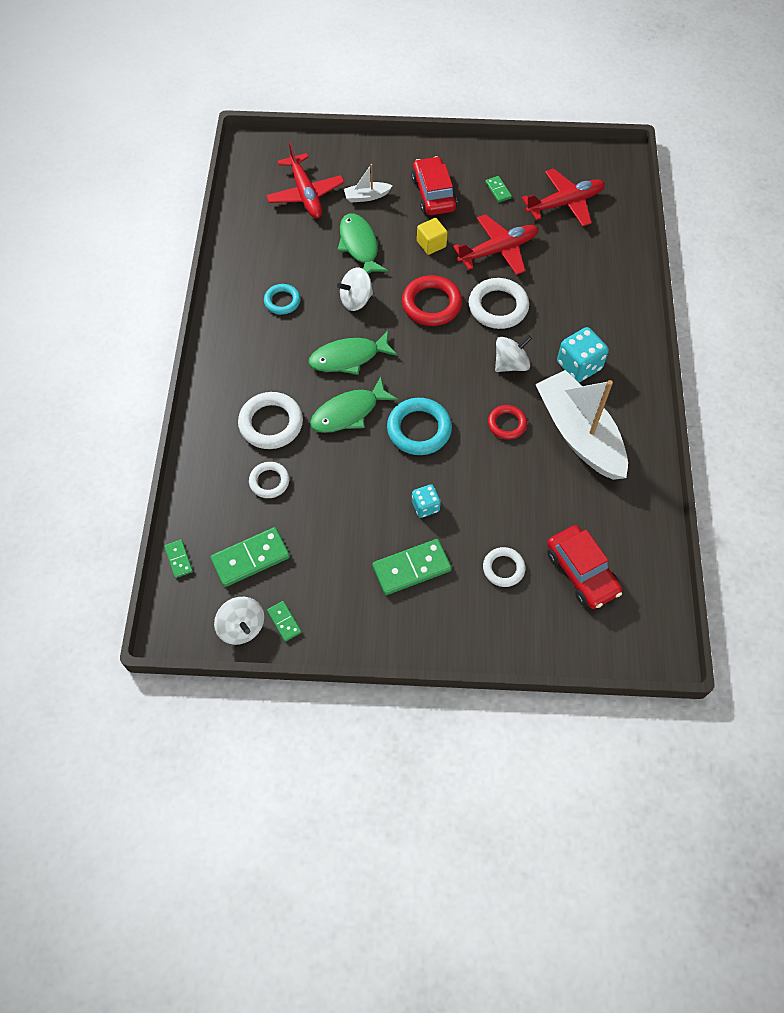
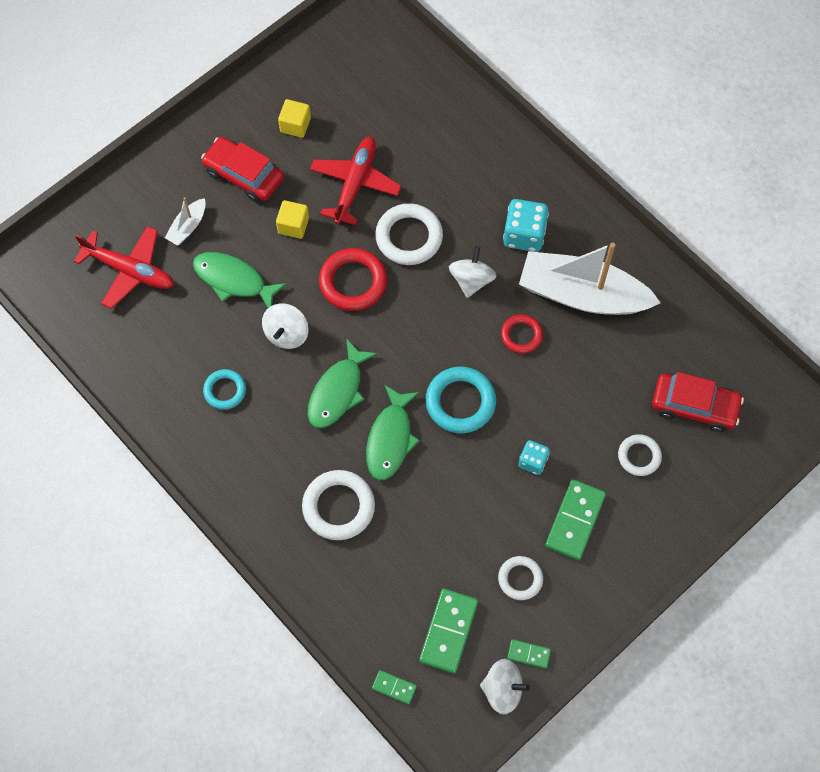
camera: 45 degrees left, 5 degrees up
white ring [249,462,289,498] -> white ring moved to [498,556,543,600]
green domino [485,176,512,202] -> yellow cube [278,99,311,138]
red plane [522,168,605,227] -> none

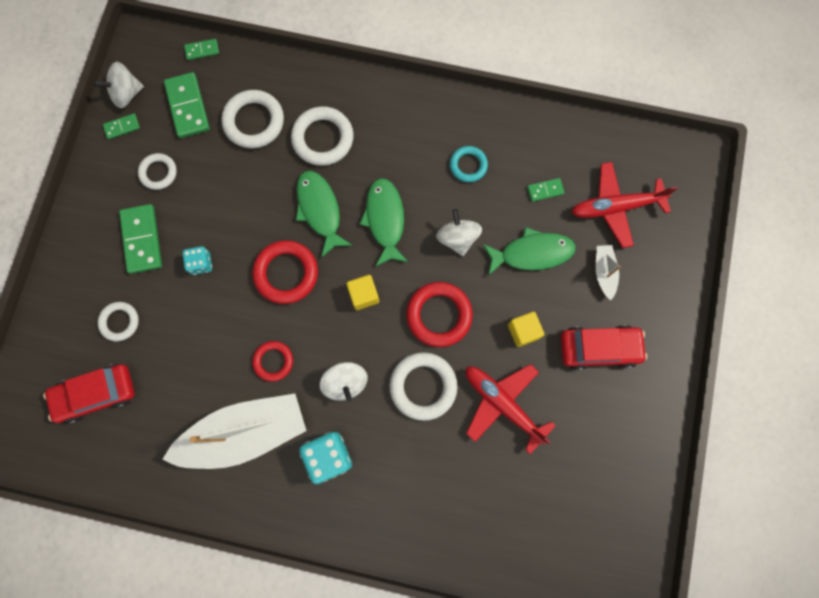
camera: 145 degrees right, 10 degrees up
yellow cube [278,99,311,138] -> yellow cube moved to [346,275,379,310]
red plane [310,137,401,225] -> red plane turned 150 degrees clockwise [466,364,556,454]
turquoise ring [425,366,496,433] -> red ring [252,240,318,304]
none -> white ring [221,90,284,148]
none -> green domino [527,178,565,202]

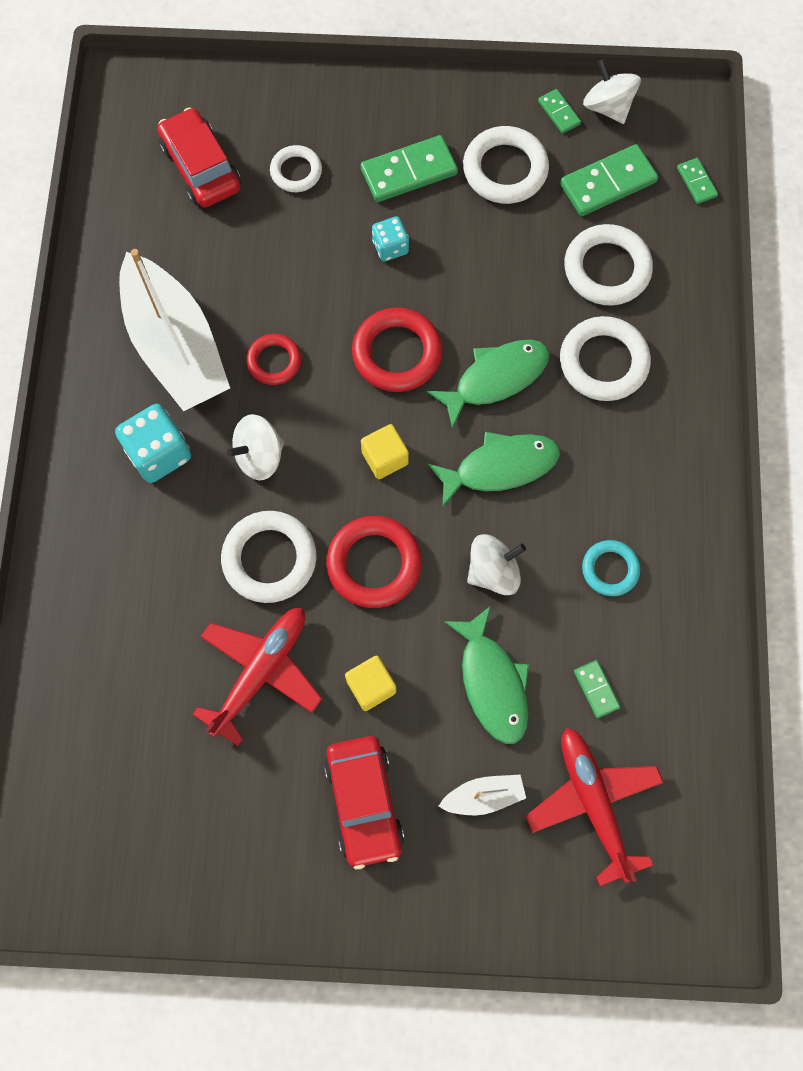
camera: 80 degrees right, 5 degrees down
white ring [138,153,177,190] -> white ring [463,126,549,204], size x1.64

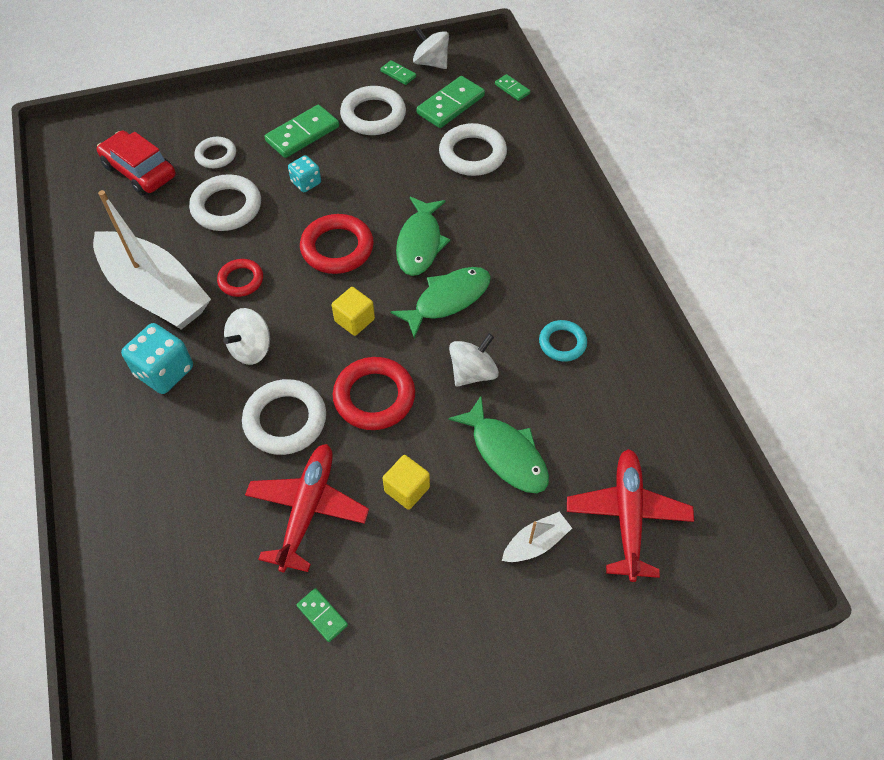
camera: 20 degrees left, 15 degrees down
red car [324,736,404,869] -> none
green fish [427,339,550,429] -> green fish turned 150 degrees clockwise [396,196,450,276]
red plane [526,728,664,886] -> red plane turned 45 degrees clockwise [567,449,694,582]
white ring [560,316,651,401] -> white ring moved to [189,174,261,231]
green domino [574,660,620,718] -> green domino moved to [297,588,348,642]

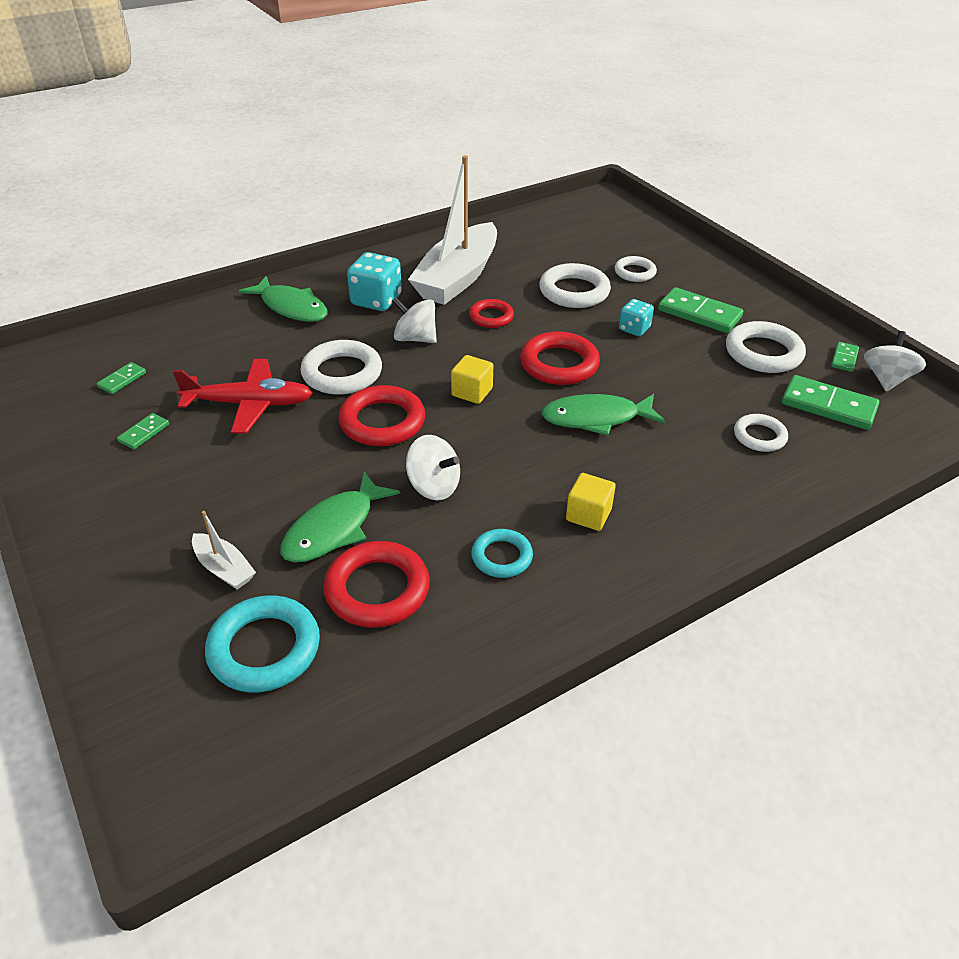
camera: 75 degrees right, 15 degrees down
red car [97,130,176,195] -> none
yellow cube [383,455,430,510] -> yellow cube moved to [566,473,616,531]
green fish [390,267,491,338] -> green fish moved to [239,276,328,322]
white ring [439,123,507,176] -> white ring [734,414,788,452], size x0.61
green domino [495,74,530,101] -> green domino moved to [97,362,146,394]
red plane [567,449,694,582] -> turquoise ring [205,595,320,692]
none -> red ring [323,541,430,628]

